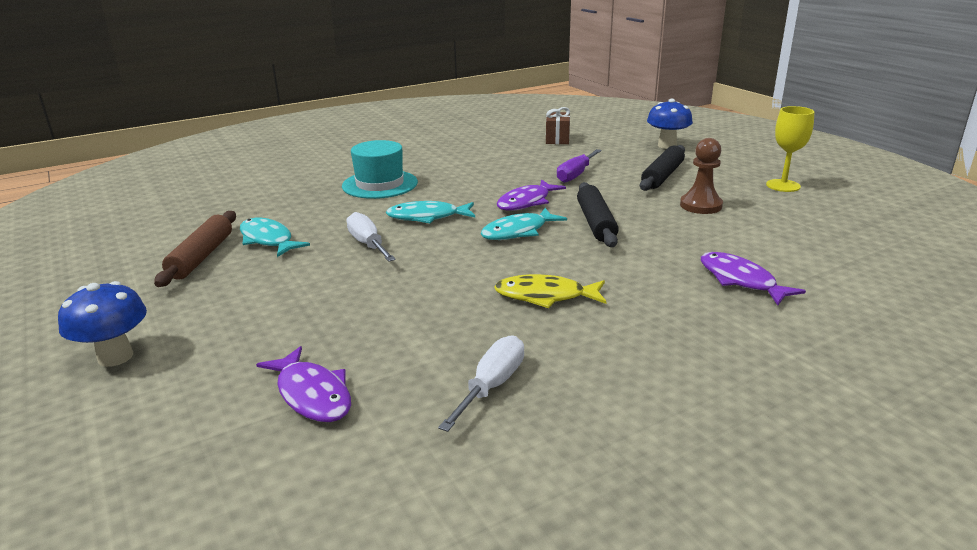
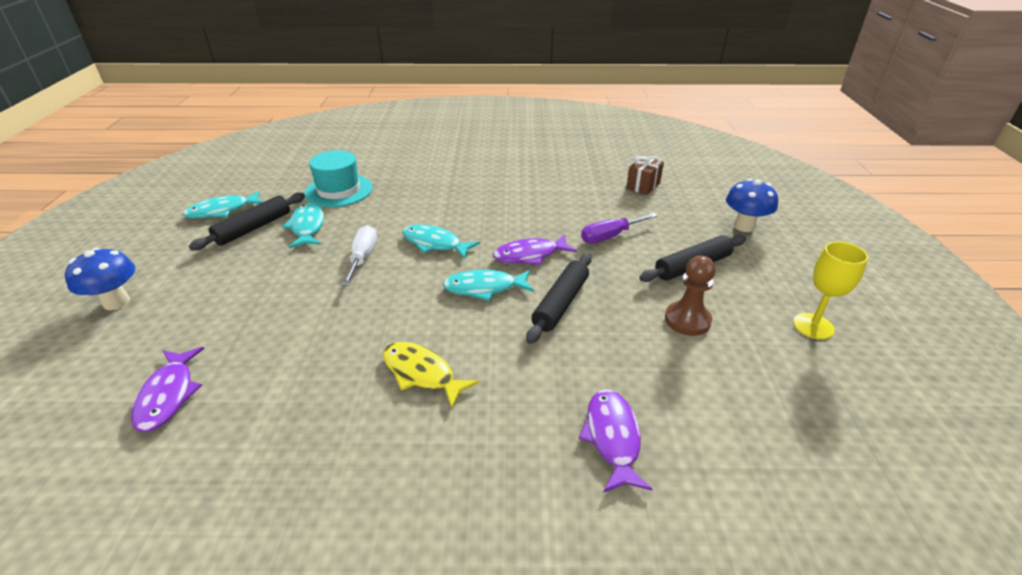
camera: 30 degrees right, 10 degrees up
brown rolling pin [154,211,236,287] -> black rolling pin [189,193,305,251]
turquoise hat [342,140,418,199] -> turquoise hat moved to [304,150,373,207]
white screwdriver [438,335,524,432] -> none
none -> turquoise fish [183,191,263,218]

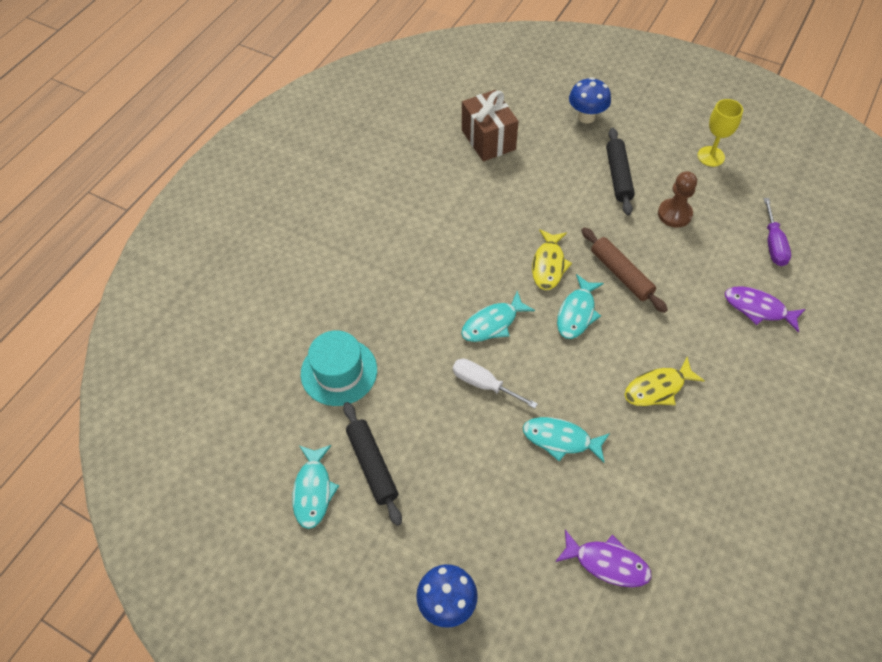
camera: 60 degrees left, 20 degrees up
turquoise fish [282,203,324,248] -> turquoise fish moved to [523,417,610,463]
purple fish [493,234,577,265] -> yellow fish [532,229,572,290]
black rolling pin [526,253,592,344] -> brown rolling pin [581,227,668,313]
purple screwdriver [581,213,658,243] -> purple screwdriver moved to [764,198,791,266]
brown gift [626,156,664,195] -> brown gift [462,90,519,161], size x1.66

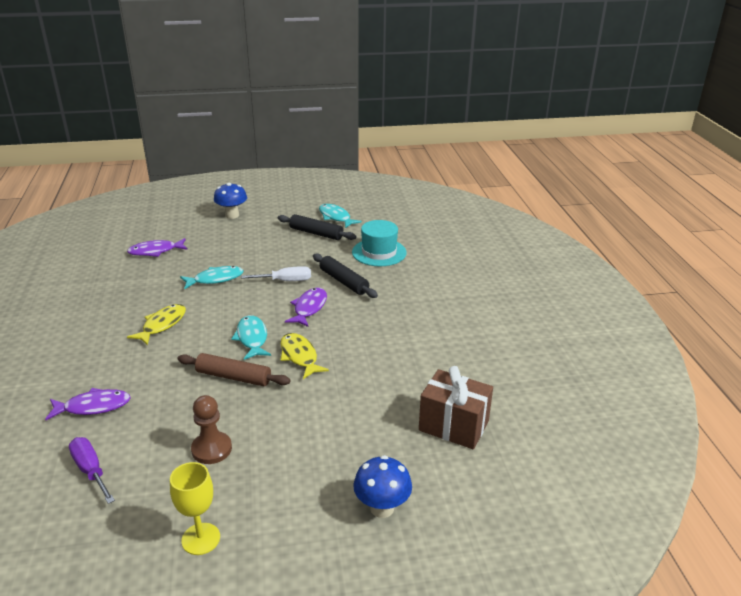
camera: 140 degrees right, 25 degrees down
turquoise fish [461,291,535,342] -> purple fish [285,288,327,327]
black rolling pin [606,128,635,215] -> black rolling pin moved to [313,253,378,298]

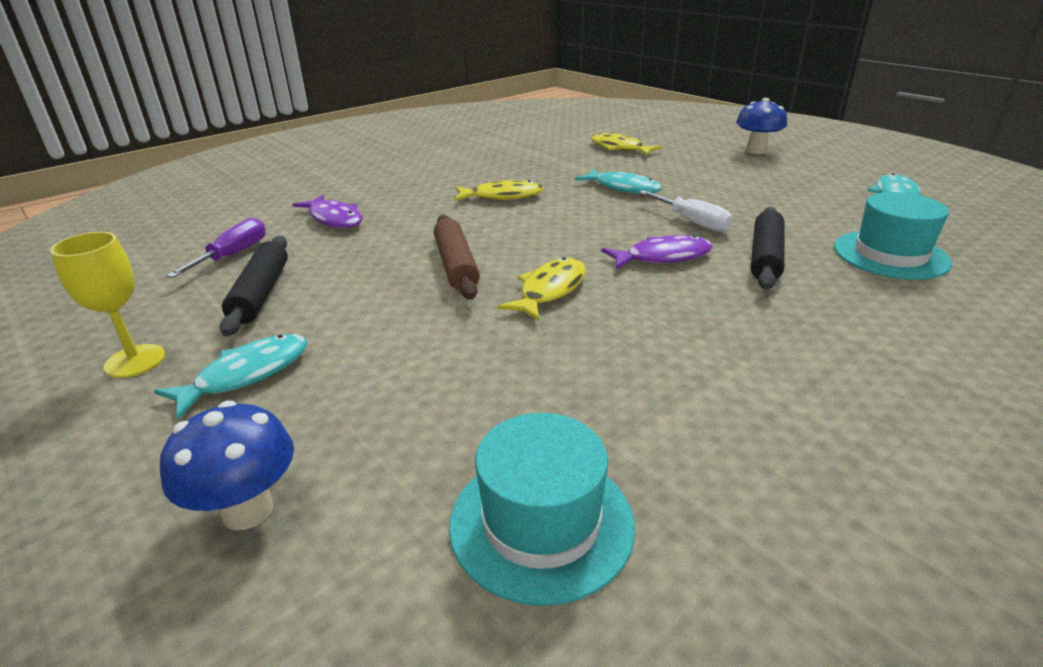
camera: 60 degrees right, 0 degrees up
purple fish [127,238,188,257] -> yellow fish [591,133,663,155]
brown pawn [191,395,232,464] -> none
turquoise fish [231,315,271,360] -> turquoise fish moved to [154,334,308,419]
black rolling pin [278,214,356,240] -> black rolling pin moved to [220,236,288,336]
brown gift [419,366,493,449] -> turquoise hat [449,413,635,606]

